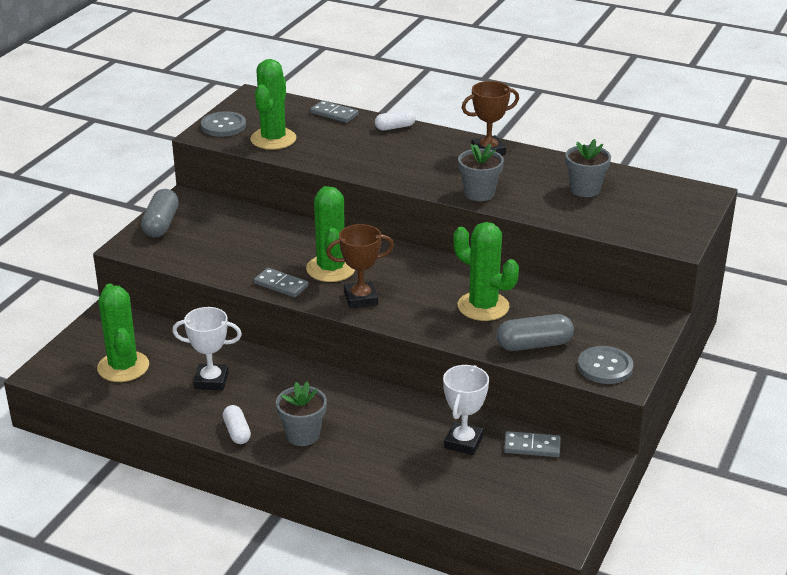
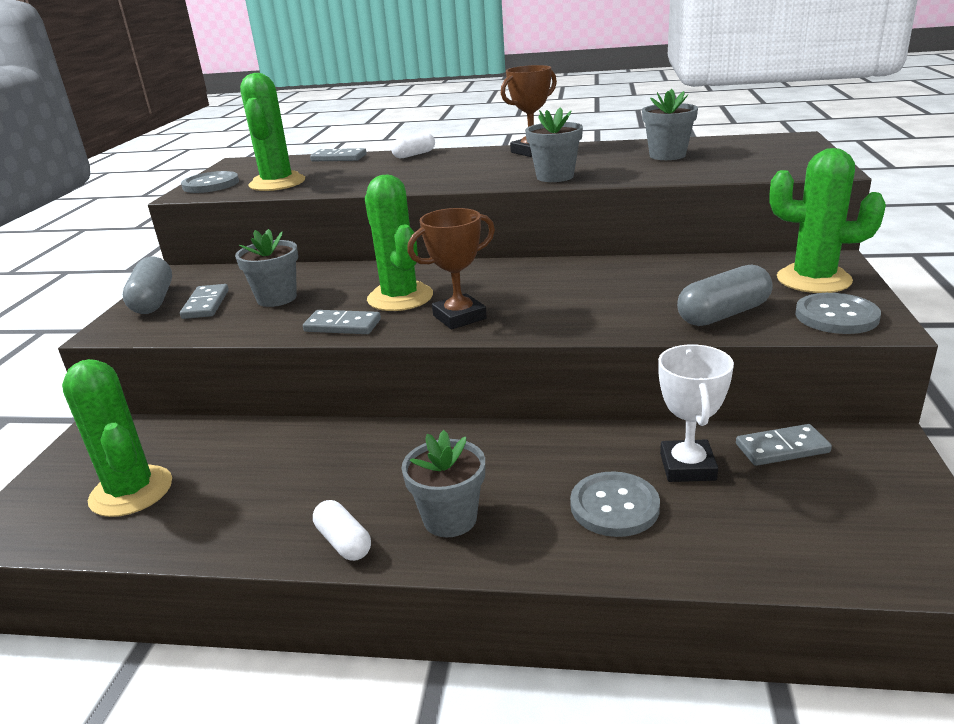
camera: 15 degrees left, 5 degrees down
white trophy [172,307,242,390] -> none
green cactus [453,222,519,321] -> green cactus moved to [770,148,886,293]
none -> grey domino [180,284,229,319]
none -> grey flower pot [235,229,298,307]
none -> grey button [570,471,660,537]

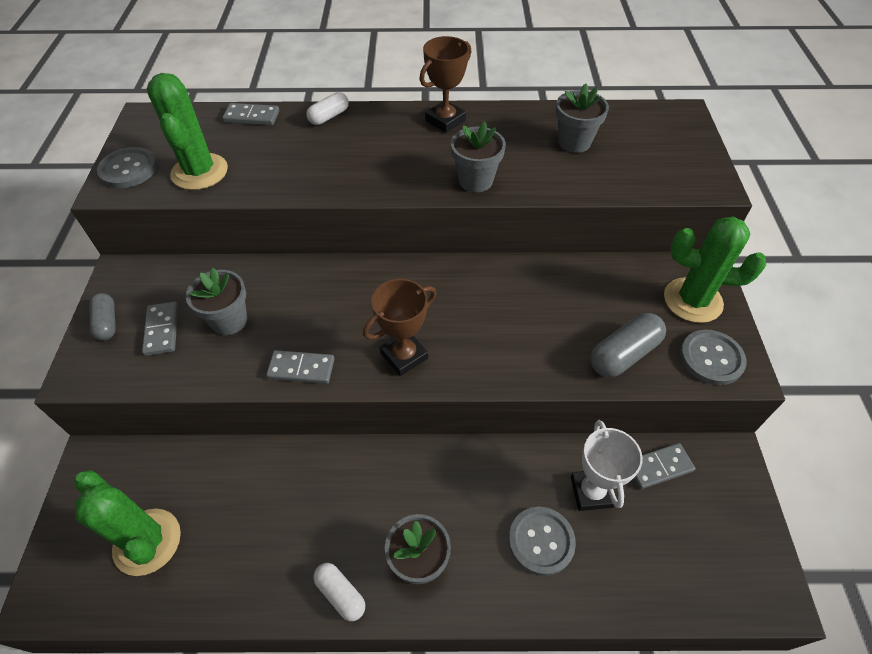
camera: 10 degrees left, 25 degrees up
grey capsule [123,257,172,314] -> grey capsule [89,293,116,341], size x0.64
green cactus [365,174,433,311] -> none

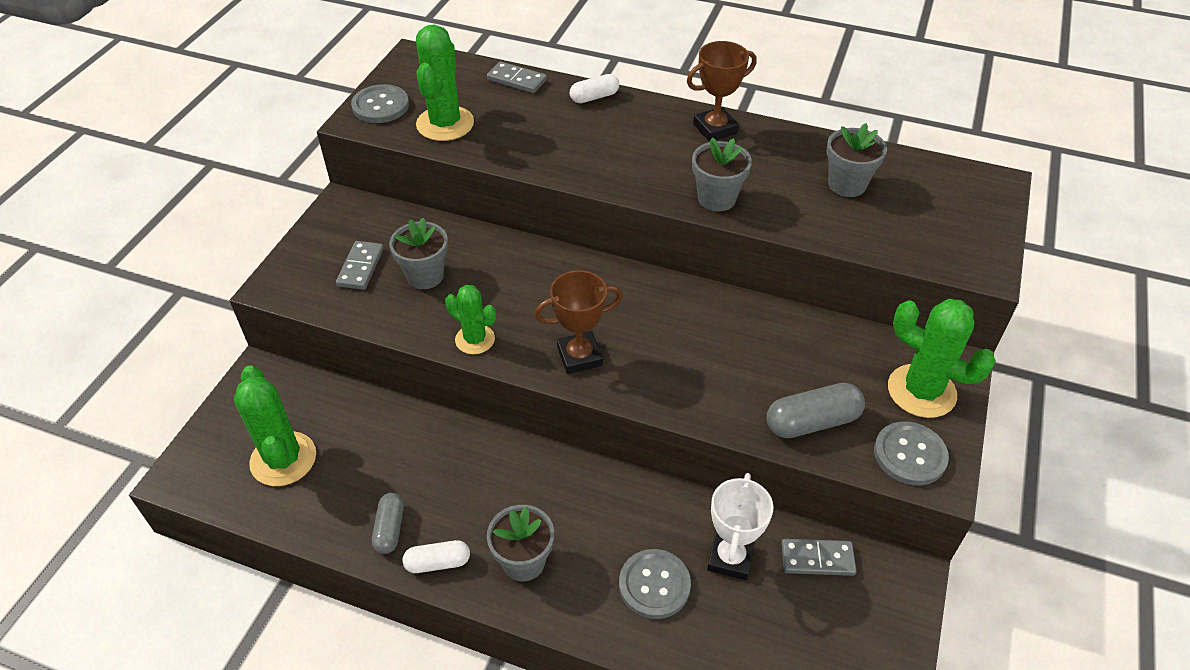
camera: 20 degrees right, 5 degrees down
grey capsule [89,293,116,341] -> grey capsule moved to [372,493,404,554]
grey domino [266,350,334,384] -> green cactus [445,285,496,354]
white capsule [313,563,365,621] -> white capsule turned 75 degrees counterclockwise [403,540,470,573]

